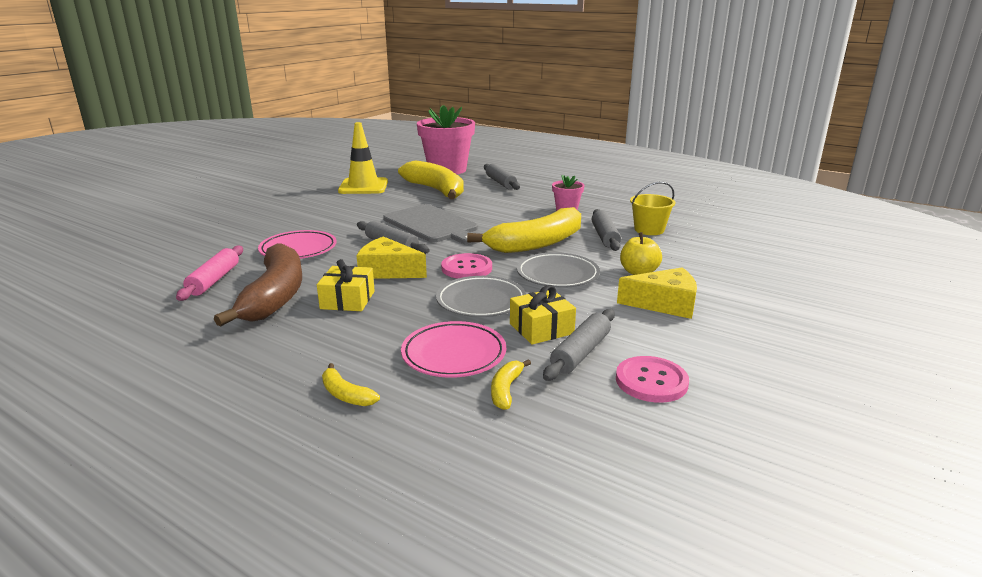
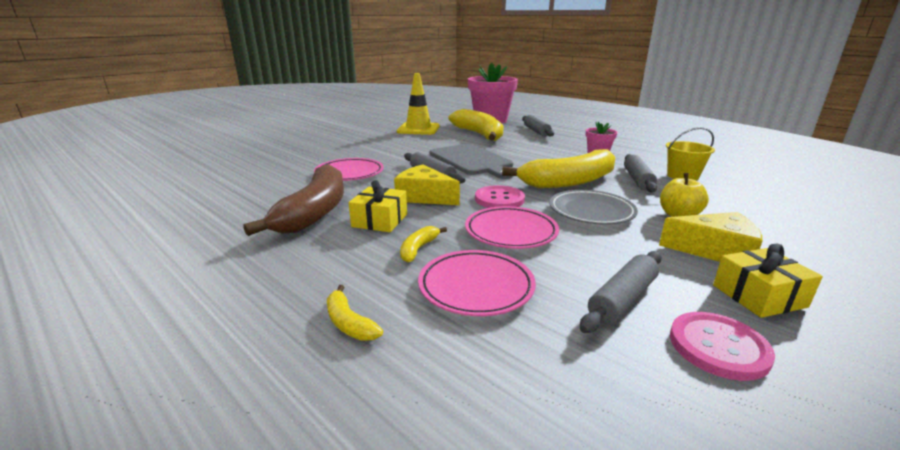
camera: 10 degrees right, 0 degrees up
pink rolling pin [176,245,243,301] -> none
grey plate [436,276,526,317] -> pink plate [465,206,559,249]
yellow banana [491,359,531,410] -> yellow banana moved to [400,226,447,263]
yellow gift [510,285,576,345] -> yellow gift moved to [713,244,823,318]

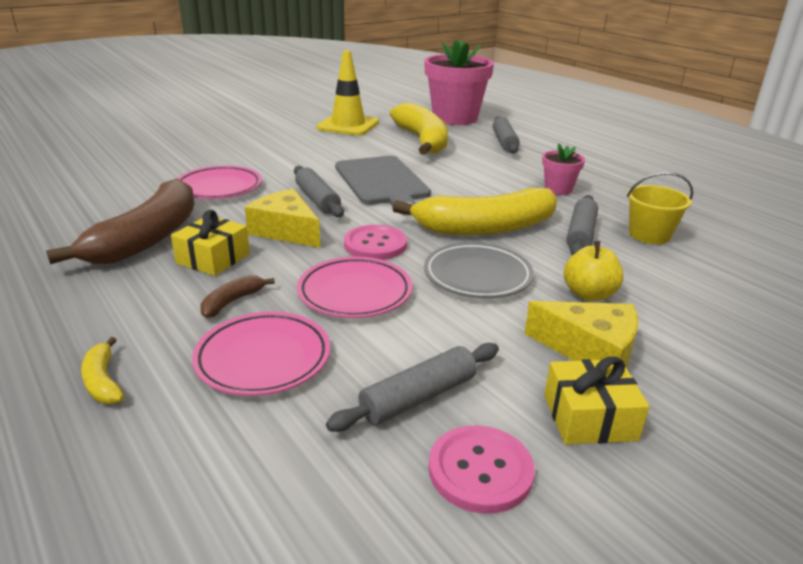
camera: 10 degrees right, 5 degrees up
yellow banana [400,226,447,263] -> brown banana [200,275,275,318]

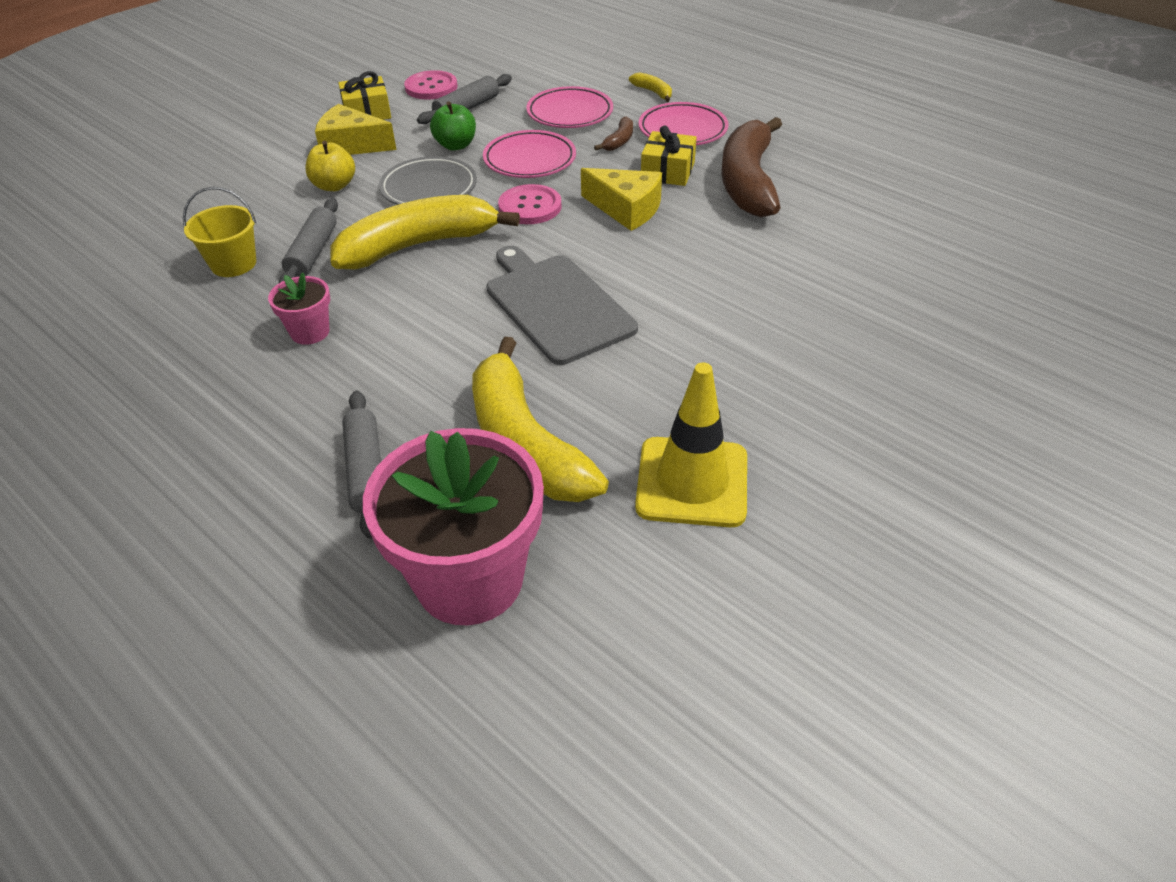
camera: 170 degrees right, 15 degrees up
pink plate [177,166,262,199] -> pink plate moved to [638,102,728,145]
grey rolling pin [294,166,344,217] -> none
none -> green apple [430,101,476,150]

